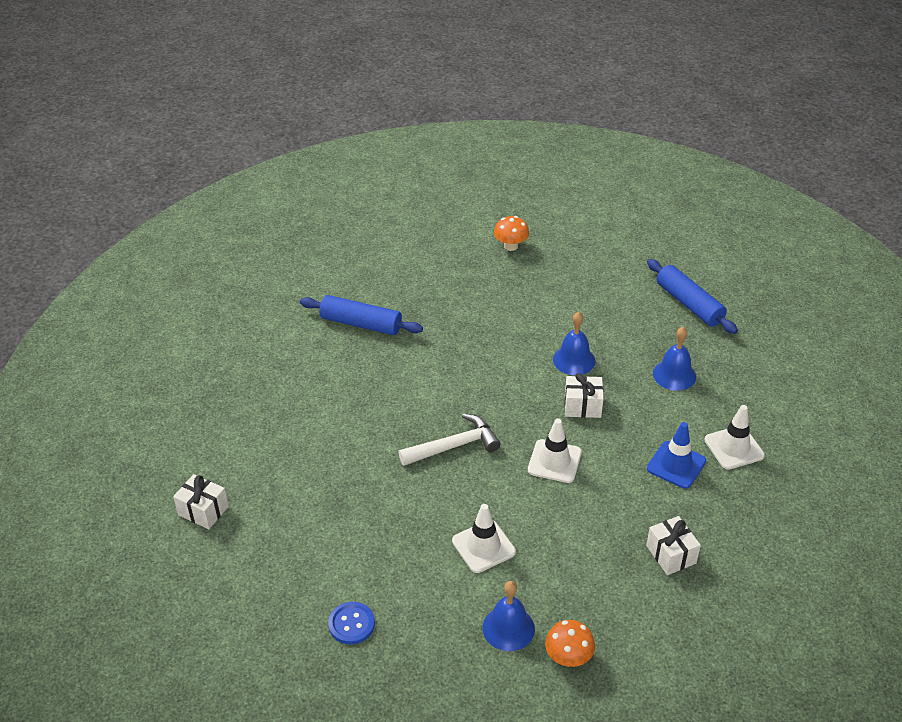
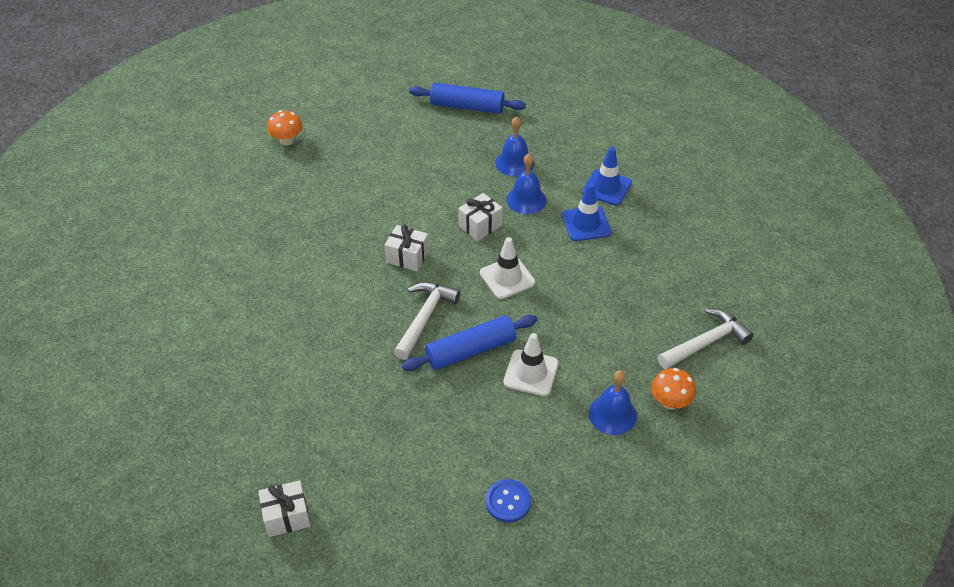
camera: 45 degrees left, 5 degrees up
blue rolling pin [300,295,423,335] -> blue rolling pin moved to [402,315,538,371]
blue bell [553,312,596,375] -> blue bell moved to [506,154,547,214]
white gift [646,516,701,575] -> white gift moved to [385,225,429,271]
white traffic cone [704,405,765,470] -> blue traffic cone [582,147,632,206]
none -> white hammer [658,308,754,369]

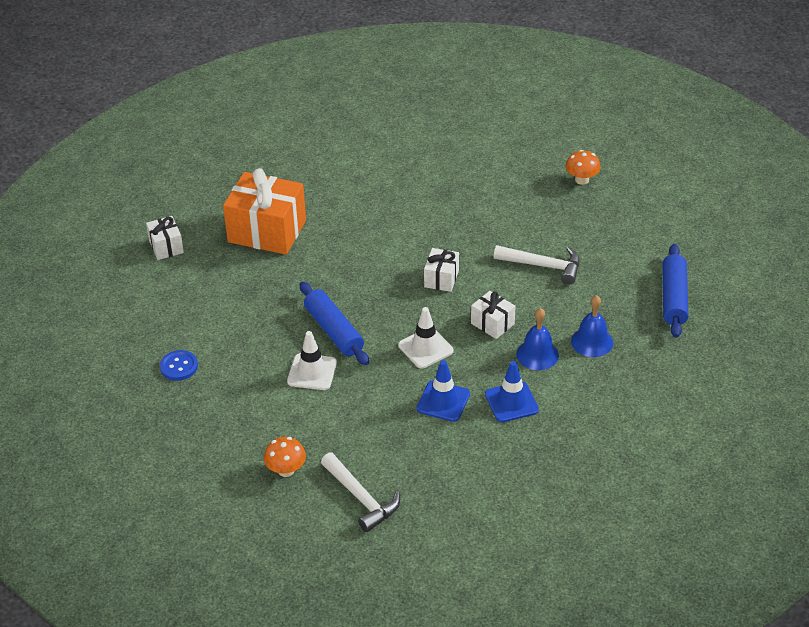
camera: 85 degrees right, 5 degrees down
white hammer [394,282,461,360] -> white hammer moved to [494,245,580,284]
blue traffic cone [582,147,632,206] -> blue traffic cone moved to [417,360,470,422]
blue bell [589,370,637,435] -> none
none -> orange gift [223,168,306,255]

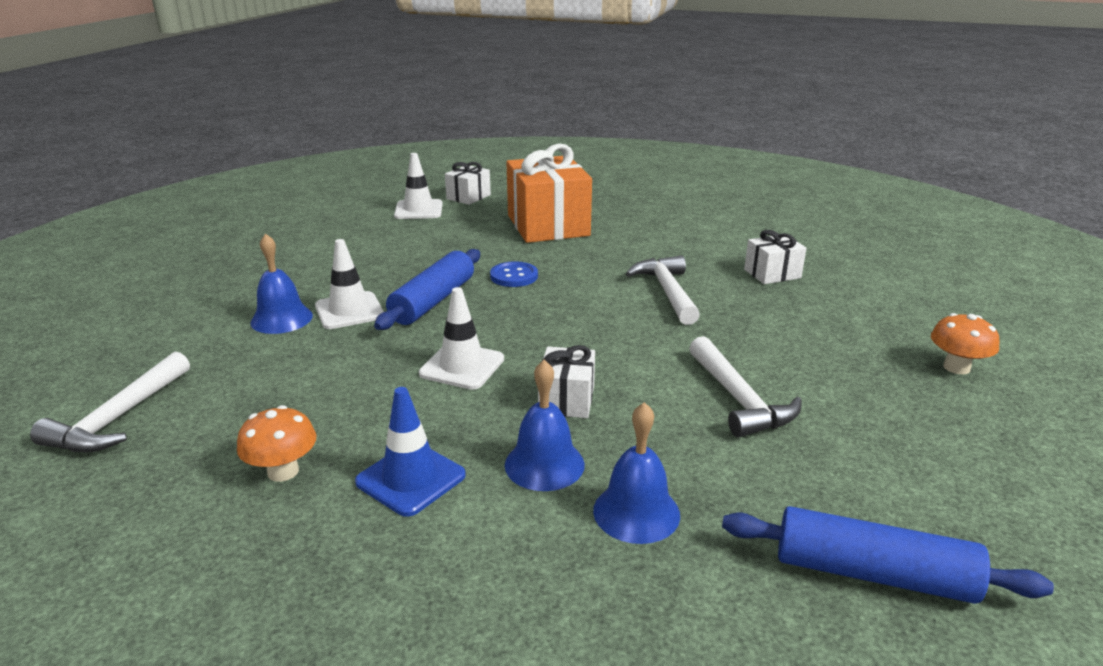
camera: 55 degrees right, 15 degrees down
blue button [160,350,198,381] -> blue button moved to [490,261,538,287]
orange mushroom [264,437,306,477] -> orange mushroom moved to [237,405,316,482]
blue traffic cone [417,360,470,422] -> none
white gift [424,248,459,292] -> white gift moved to [744,230,807,284]
blue rolling pin [662,244,688,338] -> blue rolling pin turned 45 degrees clockwise [722,506,1054,604]
none -> blue bell [250,233,313,334]
none -> white traffic cone [394,153,443,219]
none -> white hammer [626,255,700,325]

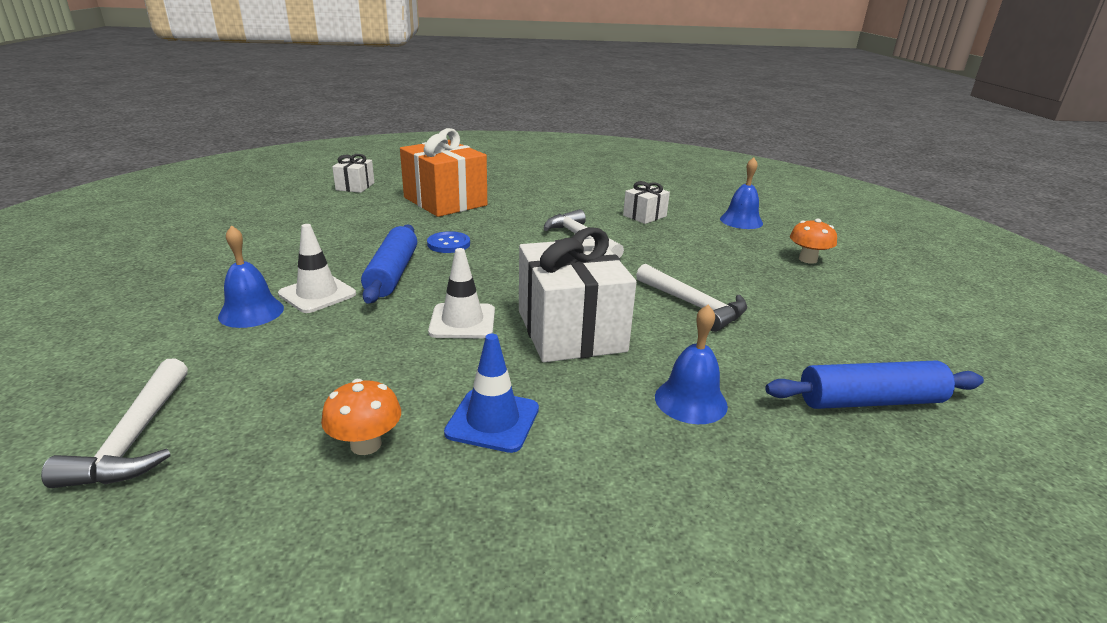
camera: 25 degrees left, 0 degrees up
white traffic cone [394,153,443,219] -> none
blue bell [505,360,585,491] -> blue bell moved to [720,157,763,229]
white gift [538,345,595,418] -> white gift [519,227,636,362], size x2.02

